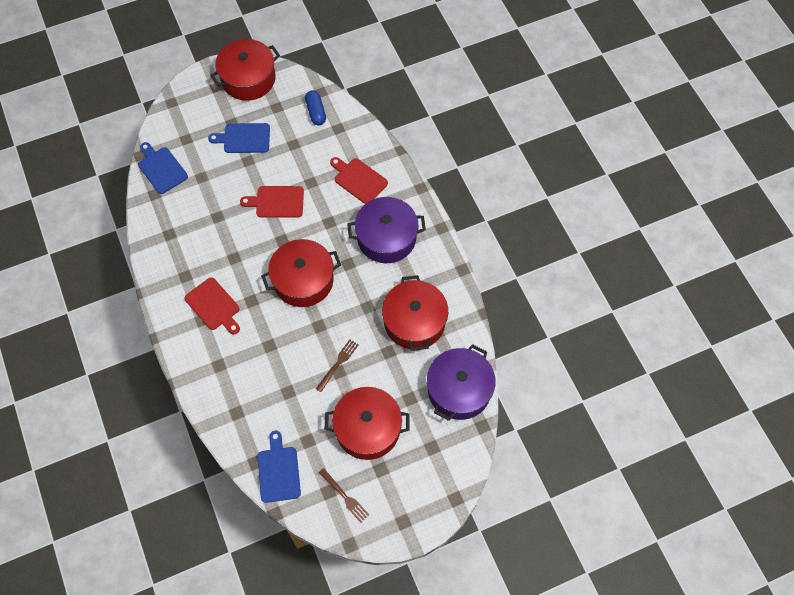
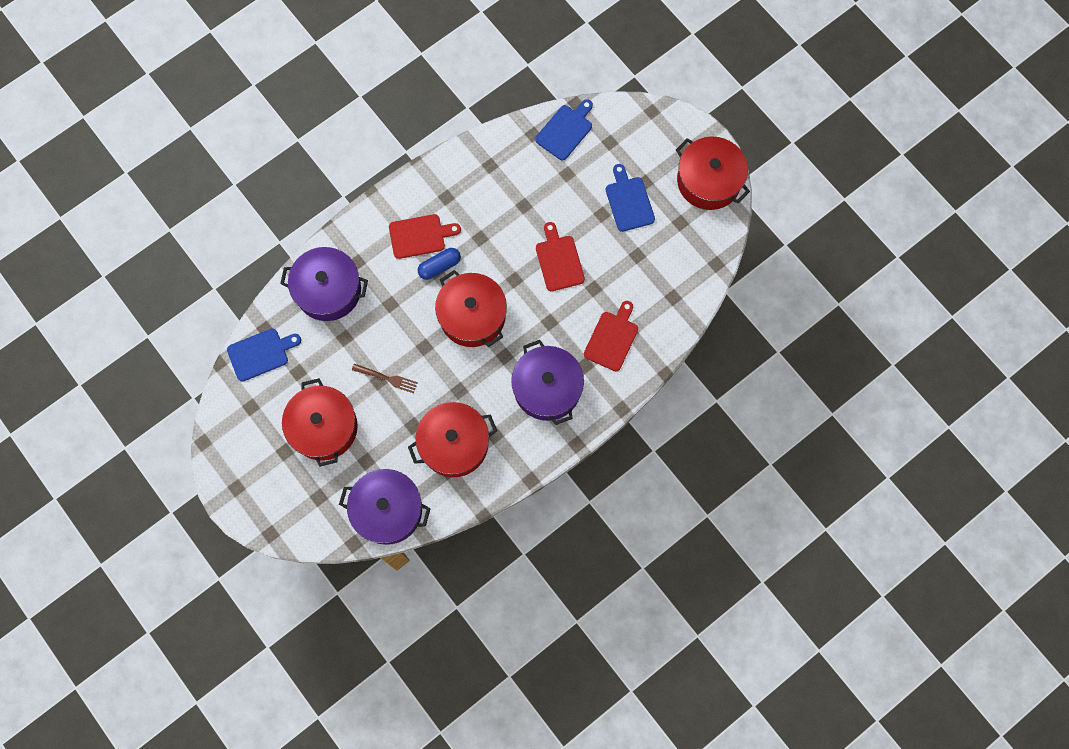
camera: 75 degrees right, 10 degrees up
red cutting board [185,277,240,335] -> red cutting board turned 135 degrees counterclockwise [389,214,461,259]
blue capsule [305,90,326,125] -> blue capsule moved to [418,248,461,280]
brown fork [319,468,369,523] -> none
none -> purple pot [280,247,368,321]

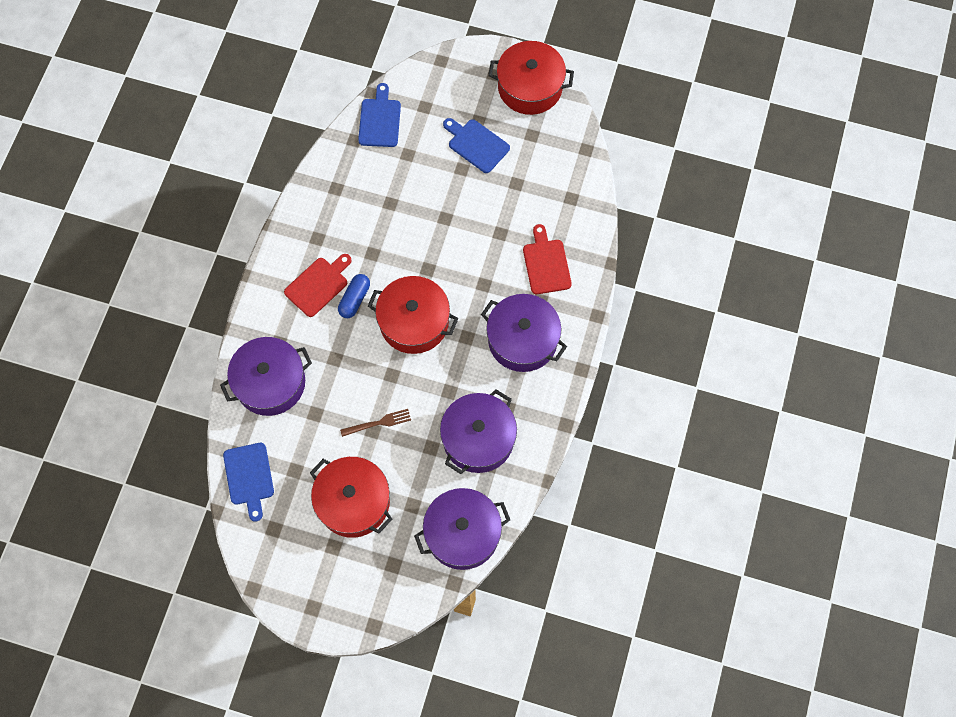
camera: 35 degrees left, 5 degrees down
blue cutting board [227,329,301,382] -> blue cutting board turned 135 degrees clockwise [223,443,274,522]
red pot [408,402,497,477] -> purple pot [440,389,517,474]
red cutting board [536,222,585,291] -> none

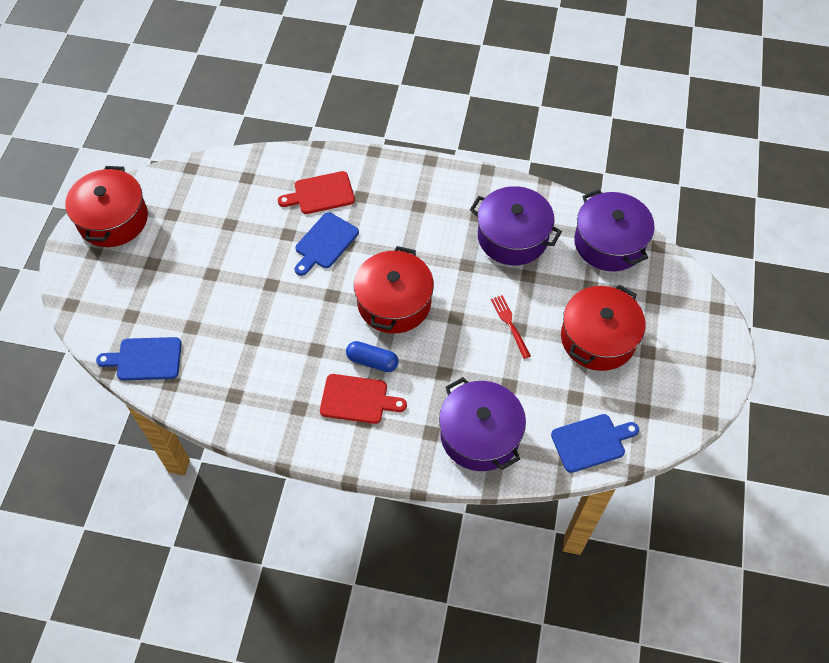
camera: 95 degrees left, 10 degrees down
red cutting board [284,254,352,317] -> red cutting board turned 150 degrees clockwise [320,374,407,424]
brown fork [340,409,411,437] -> red fork [491,295,531,359]
blue cutting board [443,118,510,173] -> blue cutting board moved to [295,212,359,276]
purple pot [481,294,567,372] -> none

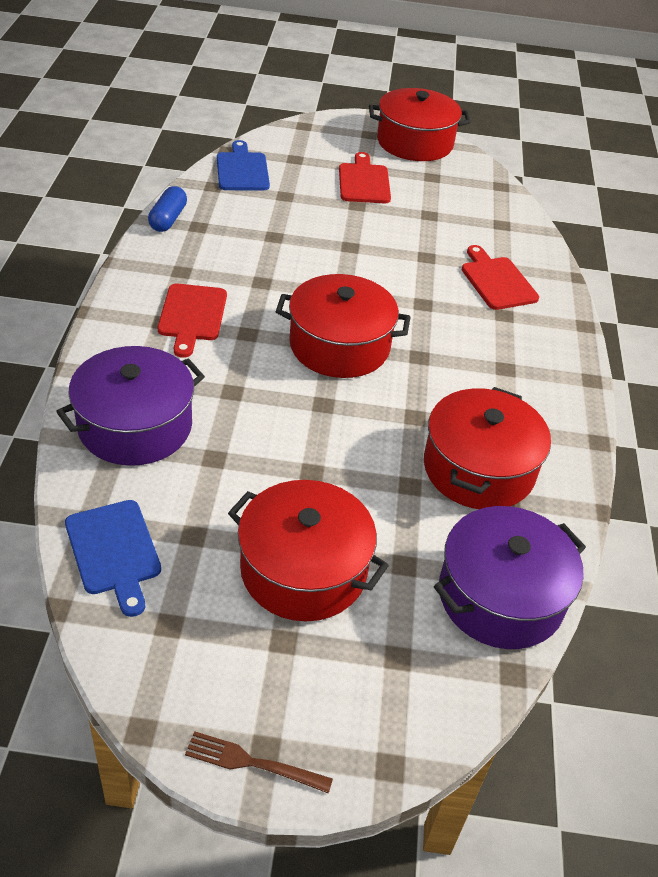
camera: 80 degrees right, 15 degrees down
blue cutting board [295,212,359,276] -> none
blue capsule [346,341,399,372] -> blue capsule moved to [148,186,187,232]
purple pot [470,186,562,265] -> red pot [424,387,551,509]
red fork [491,295,531,359] -> none
none -> brown fork [185,731,333,794]
none -> red cutting board [339,152,391,203]

